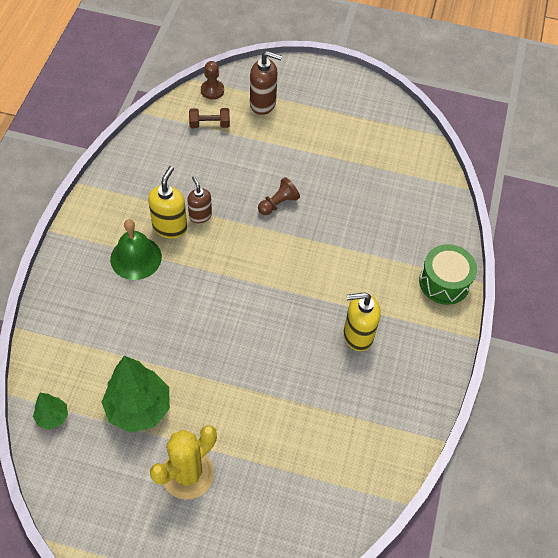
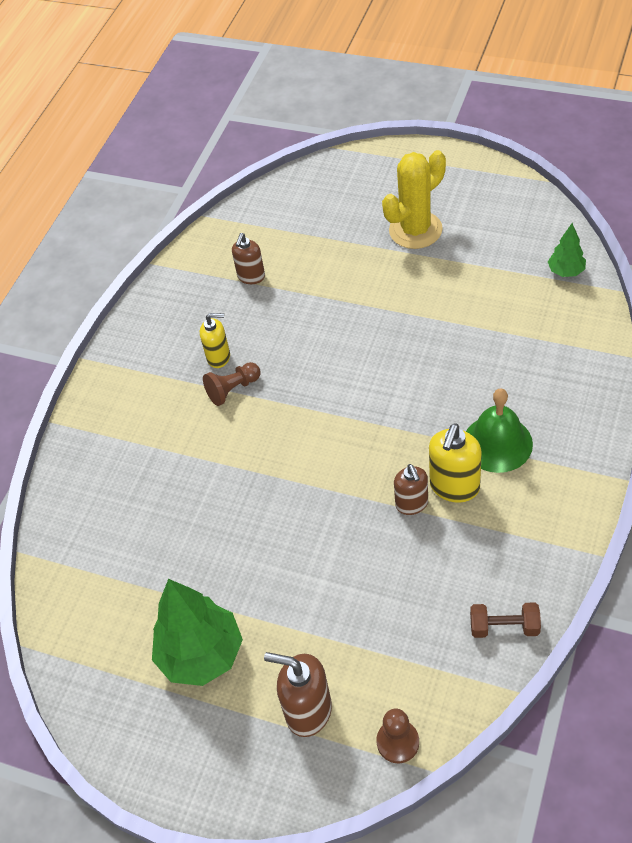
camera: 165 degrees left, 5 degrees down
green tree [101,356,170,433] -> green tree moved to [152,579,243,686]
brown dumbbell [189,108,230,128] -> brown dumbbell moved to [470,602,541,638]
brown pawn [258,177,300,215] -> brown pawn moved to [203,362,260,406]
yellow soap dispenser [344,292,381,351] -> yellow soap dispenser [200,313,230,368], size x0.66
green drum [419,244,477,305] -> none
none -> brown soap dispenser [232,233,265,284]

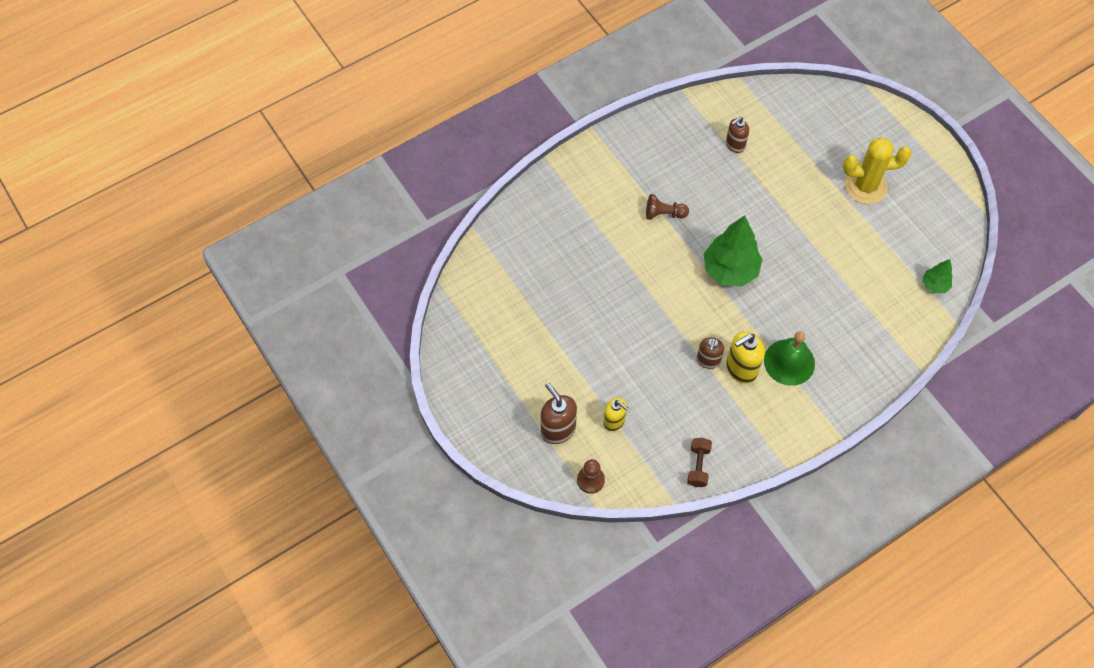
camera: 30 degrees right, 10 degrees up
green tree [152,579,243,686] -> green tree moved to [704,216,763,287]
yellow soap dispenser [200,313,230,368] -> yellow soap dispenser moved to [604,398,628,431]
brown dumbbell [470,602,541,638] -> brown dumbbell turned 60 degrees clockwise [687,438,712,487]

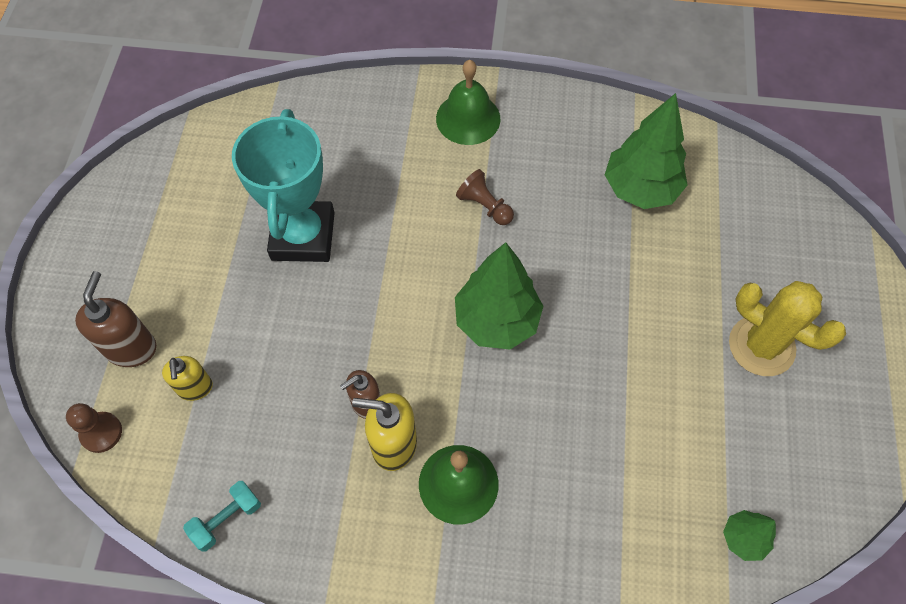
camera: 40 degrees right, 0 degrees up
brown dumbbell [687,438,712,487] -> turquoise dumbbell [183,481,261,552]
brown soap dispenser [726,117,749,153] -> green tree [605,93,687,209]
none -> turquoise trophy [232,109,335,262]
none -> green bell [436,60,500,145]

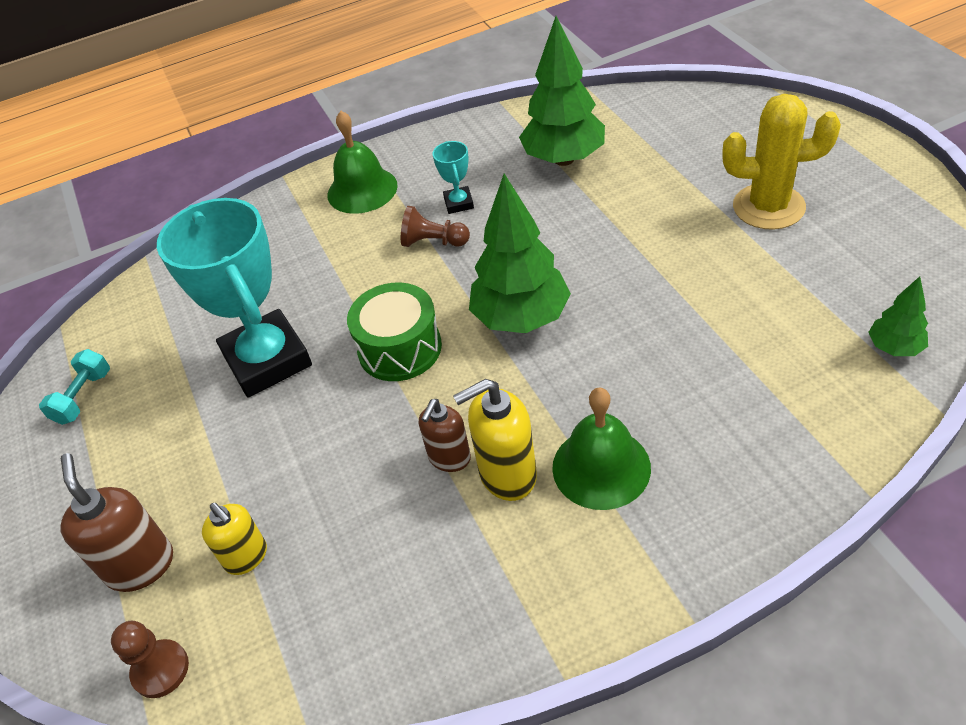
camera: 25 degrees left, 15 degrees down
turquoise dumbbell [183,481,261,552] -> turquoise dumbbell moved to [39,349,110,425]
none -> green drum [347,282,442,381]
none -> turquoise trophy [432,141,474,214]

